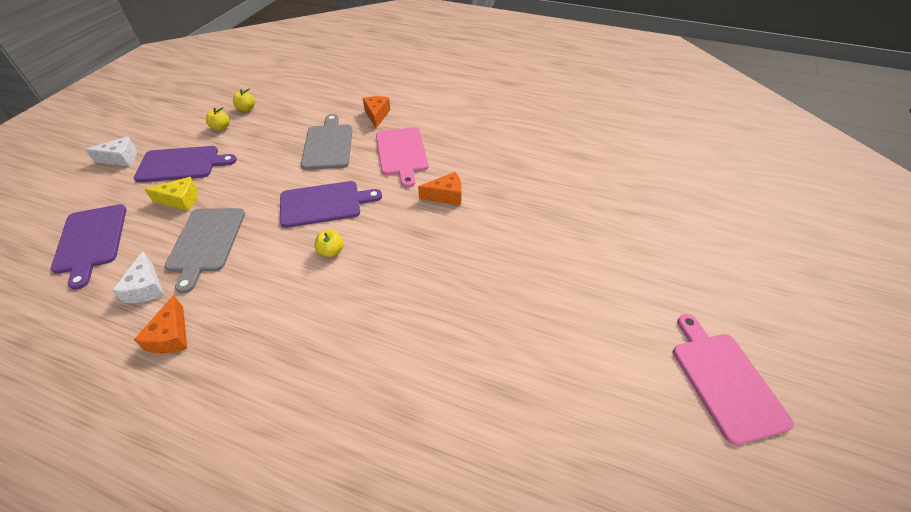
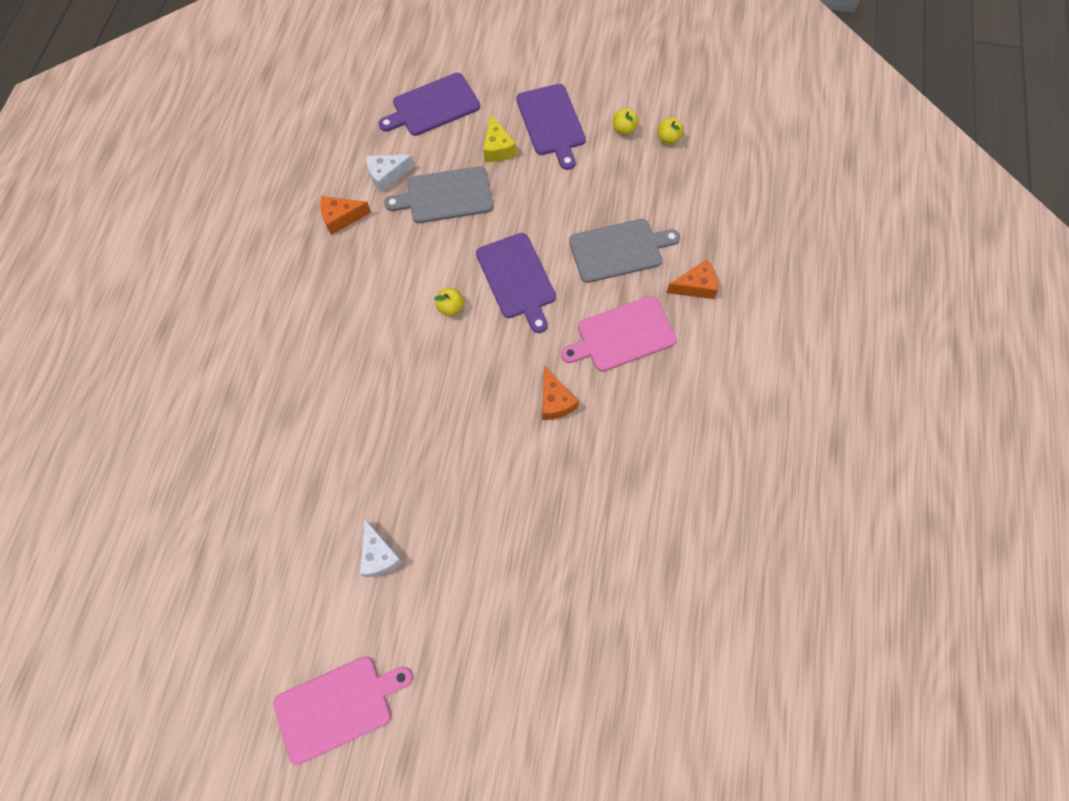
camera: 80 degrees right, 20 degrees up
white cheese [85,136,137,166] -> white cheese moved to [360,519,403,577]

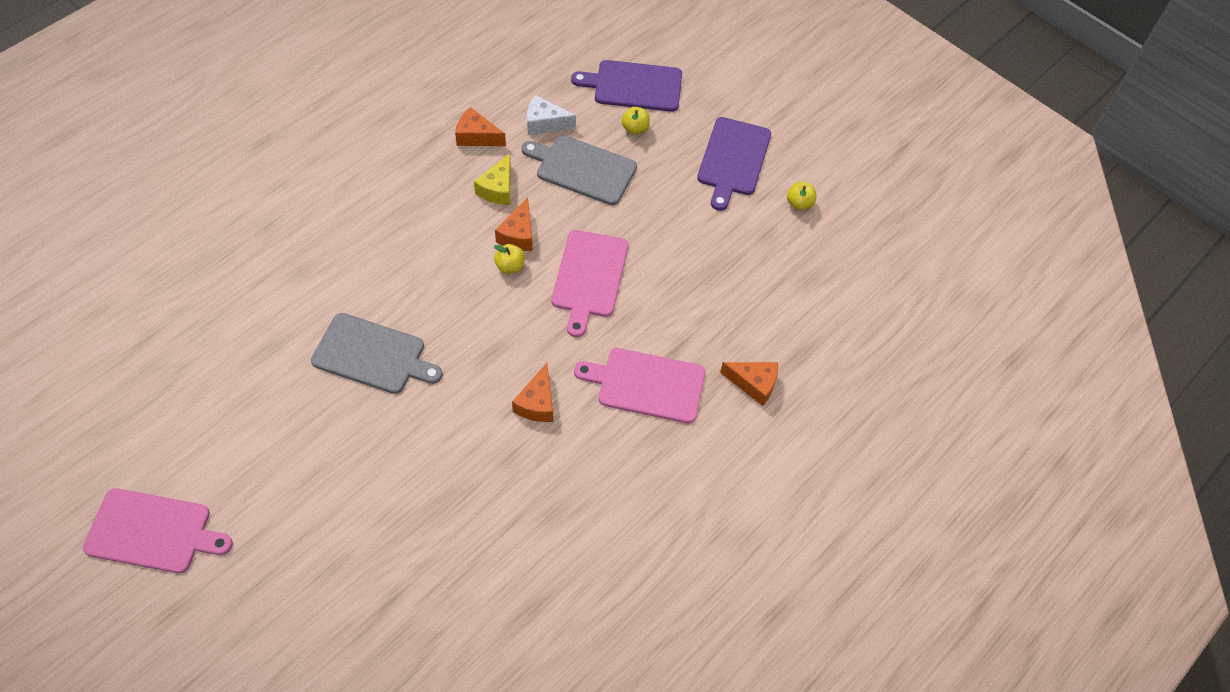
camera: 30 degrees right, 10 degrees down
white cheese [360,519,403,577] -> none
purple cutting board [476,233,556,333] -> pink cutting board [551,230,628,337]
yellow cheese [483,114,517,162] -> yellow cheese moved to [474,153,511,205]
grey cutting board [569,219,680,283] -> grey cutting board moved to [311,313,443,394]
yellow apple [658,118,684,144] -> yellow apple moved to [622,107,650,135]
none -> orange cheese [495,197,533,251]

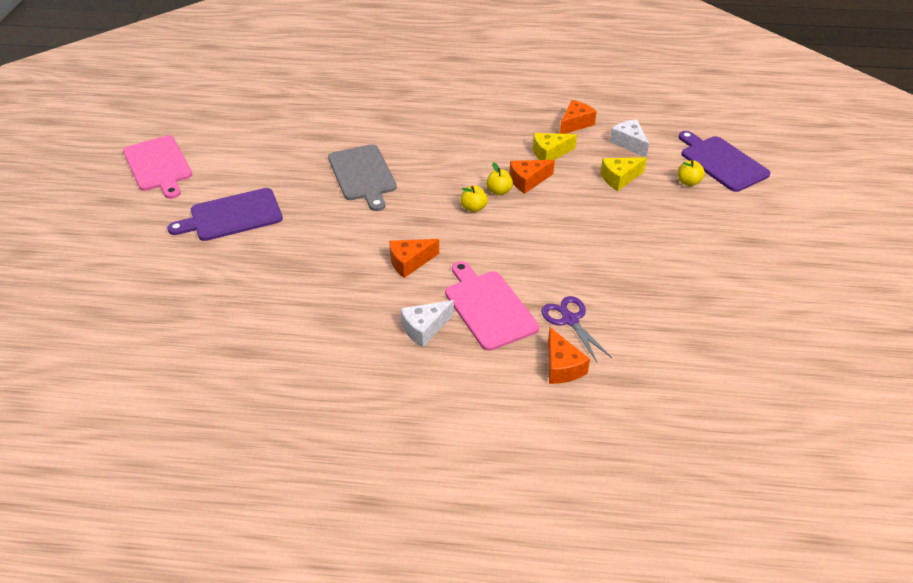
camera: 55 degrees right, 15 degrees down
orange cheese [455,107,506,146] -> orange cheese turned 60 degrees clockwise [560,100,597,134]
grey cutting board [521,135,637,205] -> yellow cheese [601,157,647,191]
pink cutting board [551,230,628,337] -> none
purple cutting board [697,117,771,211] -> purple cutting board moved to [167,188,283,241]
yellow apple [787,182,816,210] -> yellow apple moved to [461,186,488,212]
none -> white cheese [401,300,454,347]
none -> purple scissors [541,296,612,362]

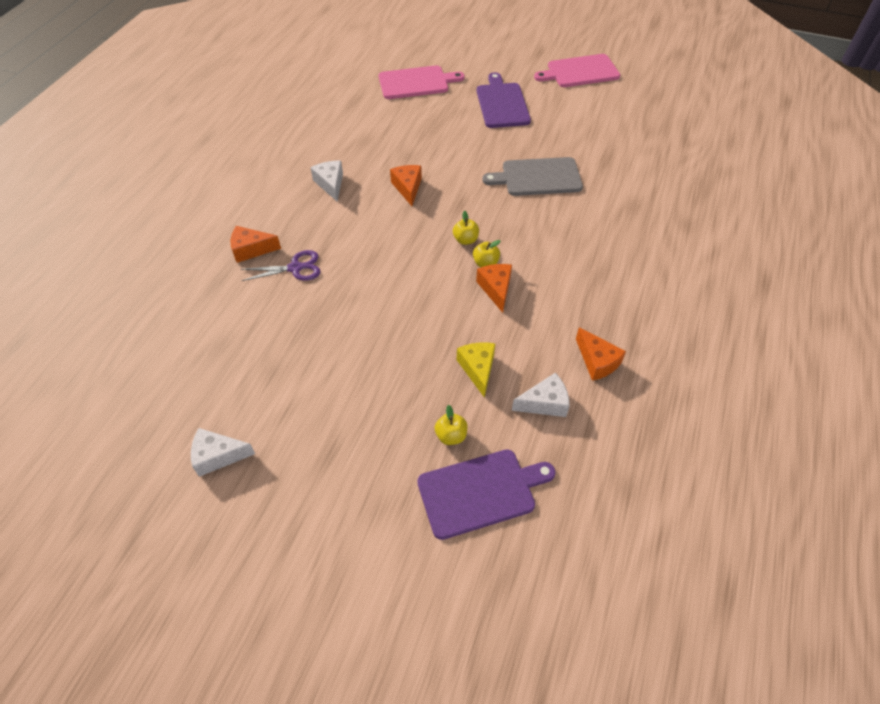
camera: 105 degrees right, 10 degrees up
pink cutting board [445,261,539,351] -> pink cutting board moved to [378,65,465,99]
yellow cheese [533,133,577,160] -> none
none -> white cheese [191,428,255,477]

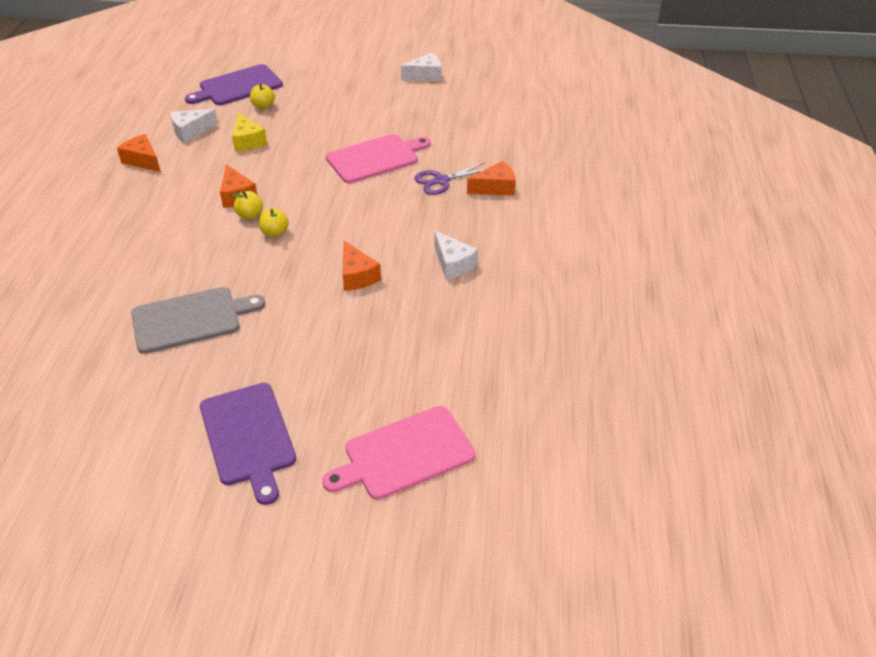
camera: 165 degrees right, 10 degrees down
pink cutting board [534,54,620,87] -> pink cutting board moved to [326,134,431,183]

